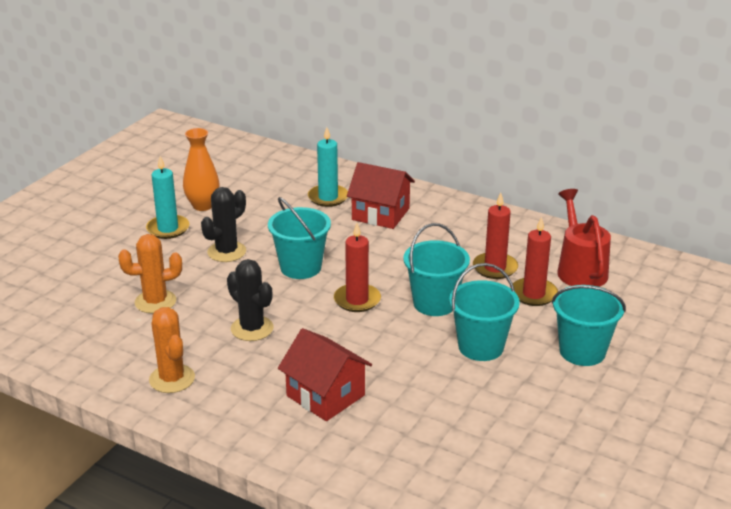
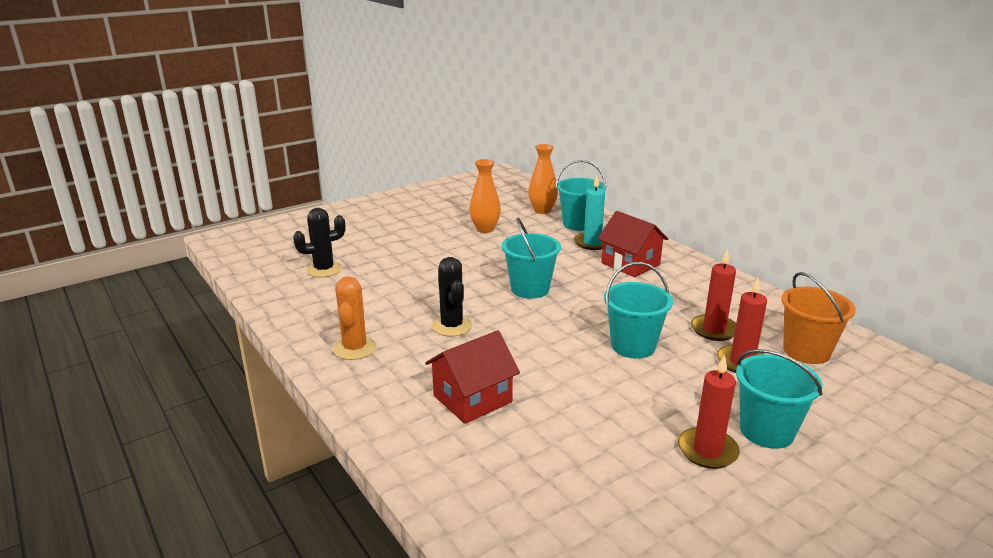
camera: 25 degrees right, 5 degrees down
orange cactus [118,234,182,314] -> none
turquoise candle [146,156,189,239] -> none
black cactus [201,187,246,262] -> black cactus moved to [293,208,345,277]
red house [278,328,372,421] -> red house turned 75 degrees clockwise [425,330,520,424]
red candle [334,223,381,312] -> red candle moved to [678,355,740,469]
turquoise bucket [449,263,520,361] -> turquoise bucket moved to [556,160,606,231]
red watering can [557,189,611,287] -> orange bucket [781,272,856,364]
none -> orange vase [528,144,558,214]

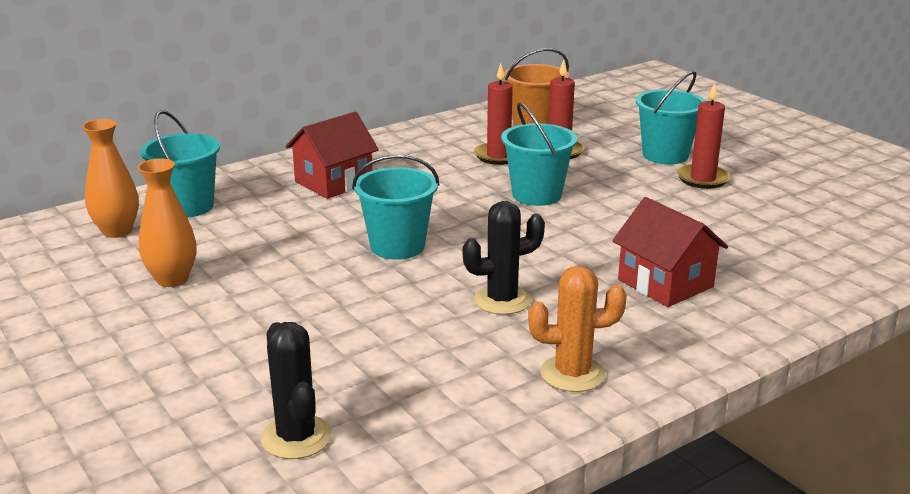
camera: 90 degrees left, 0 degrees up
turquoise candle [574,176,605,250] -> none

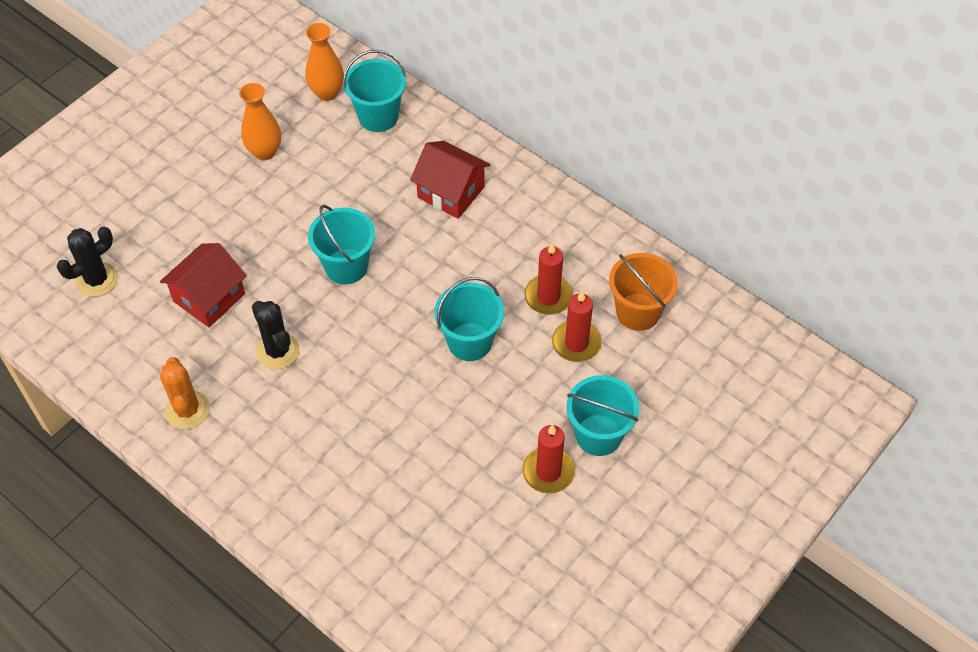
camera: 75 degrees right, 30 degrees up
red house [612,197,728,307] -> red house moved to [160,243,247,327]

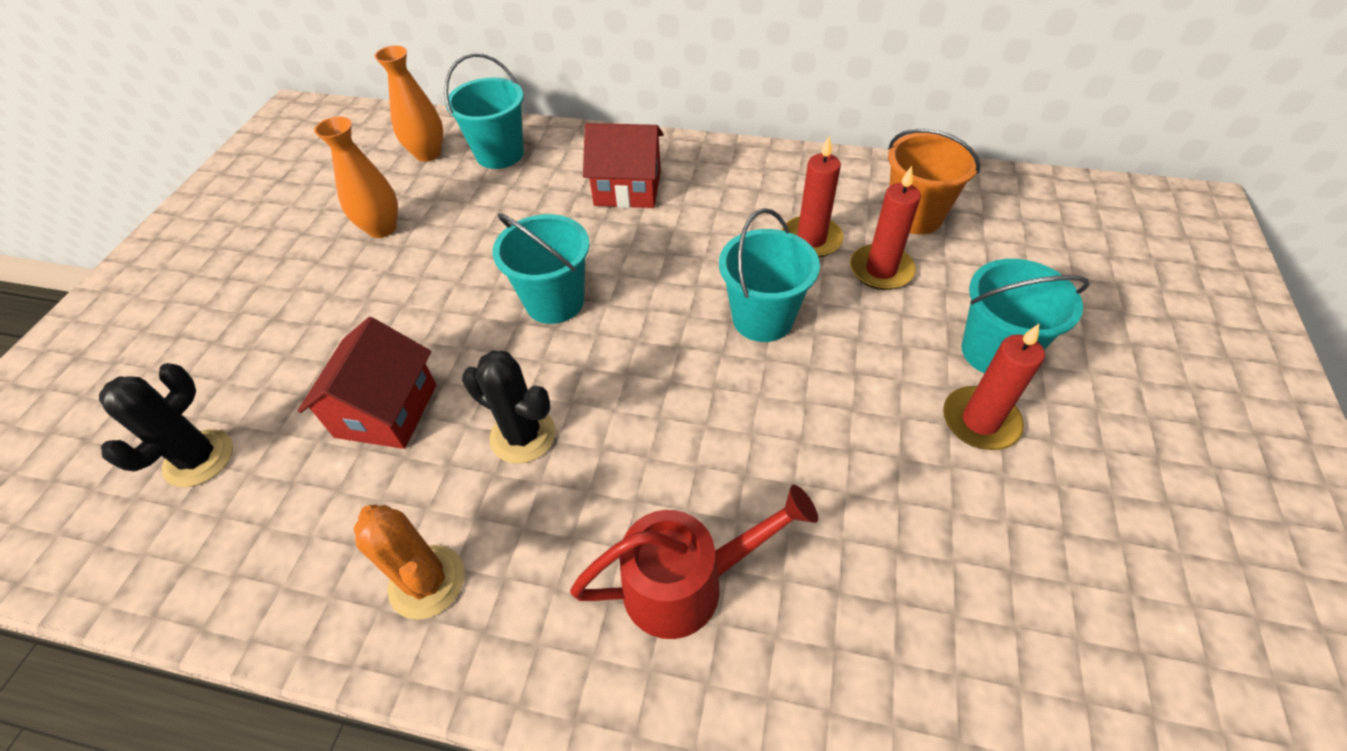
camera: 25 degrees left, 5 degrees down
none -> red watering can [570,485,818,639]

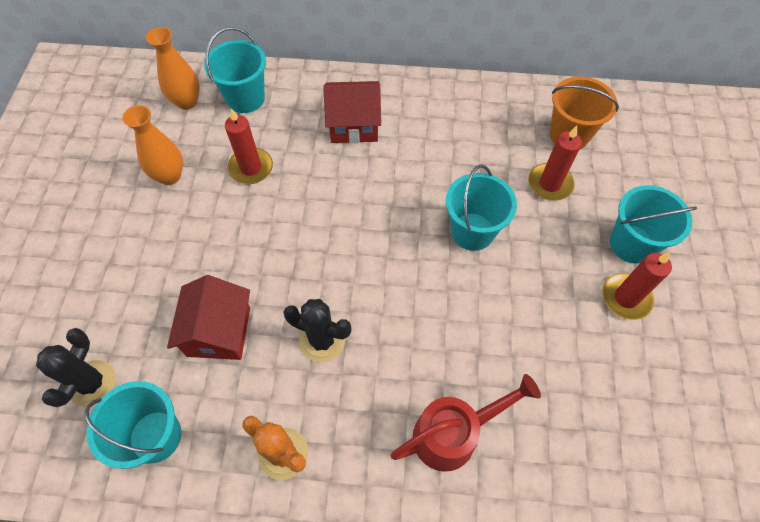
camera: 10 degrees left, 10 degrees up
turquoise bucket [493,213,590,324] -> turquoise bucket moved to [84,381,181,469]
red candle [782,136,843,258] -> red candle moved to [225,108,273,184]

